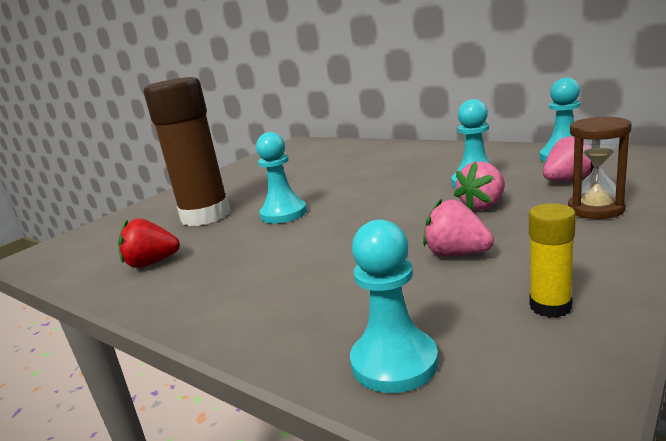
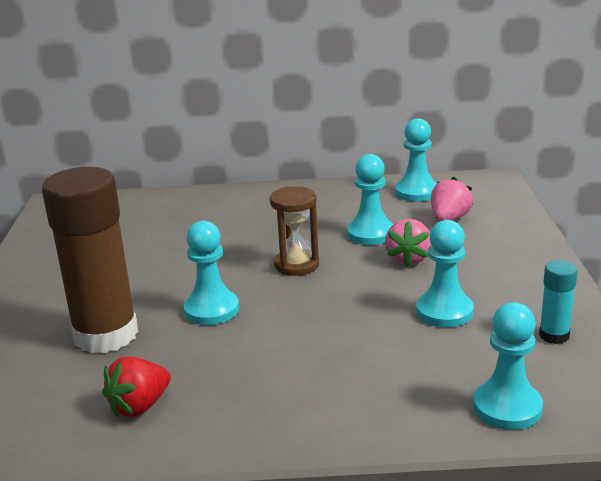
camera: 40 degrees left, 5 degrees up
pink strawberry [423,199,494,256] -> turquoise pawn [416,220,474,327]
yellow glue stick [529,203,576,318] -> turquoise glue stick [539,260,578,344]
brown hourglass [568,117,632,219] -> brown hourglass moved to [270,186,319,276]

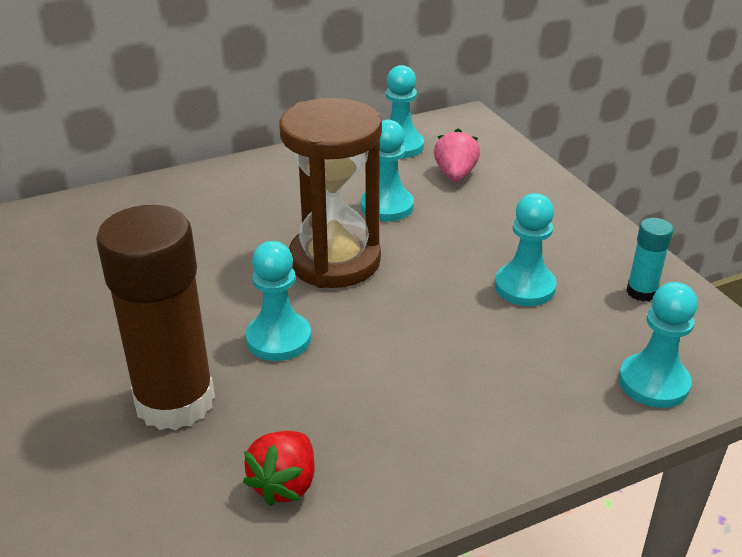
camera: 25 degrees left, 10 degrees up
brown hourglass [270,186,319,276] -> brown hourglass [279,98,382,288], size x1.78
pink strawberry [385,219,431,267] -> none

